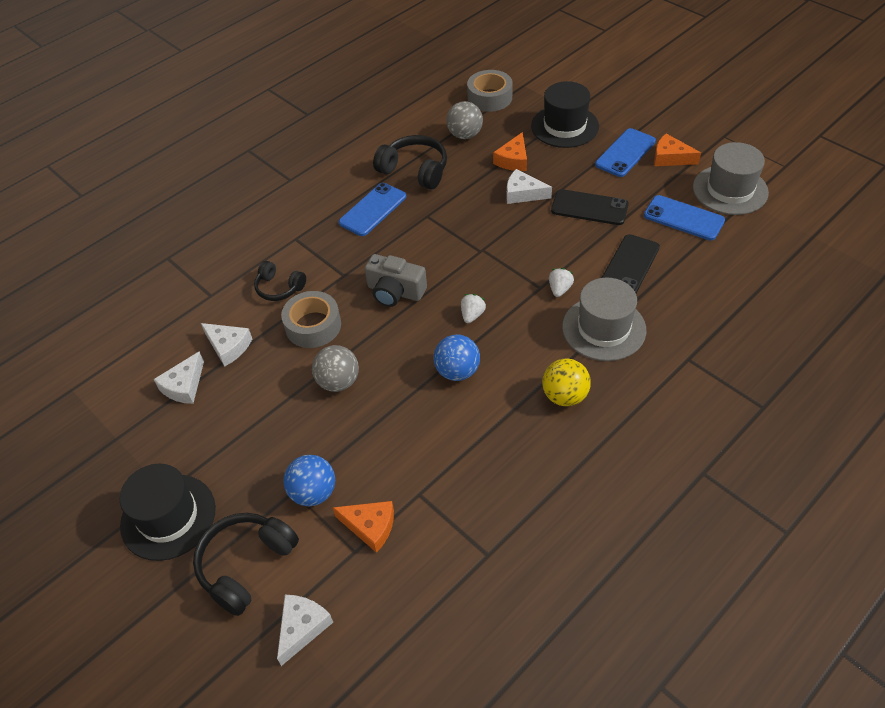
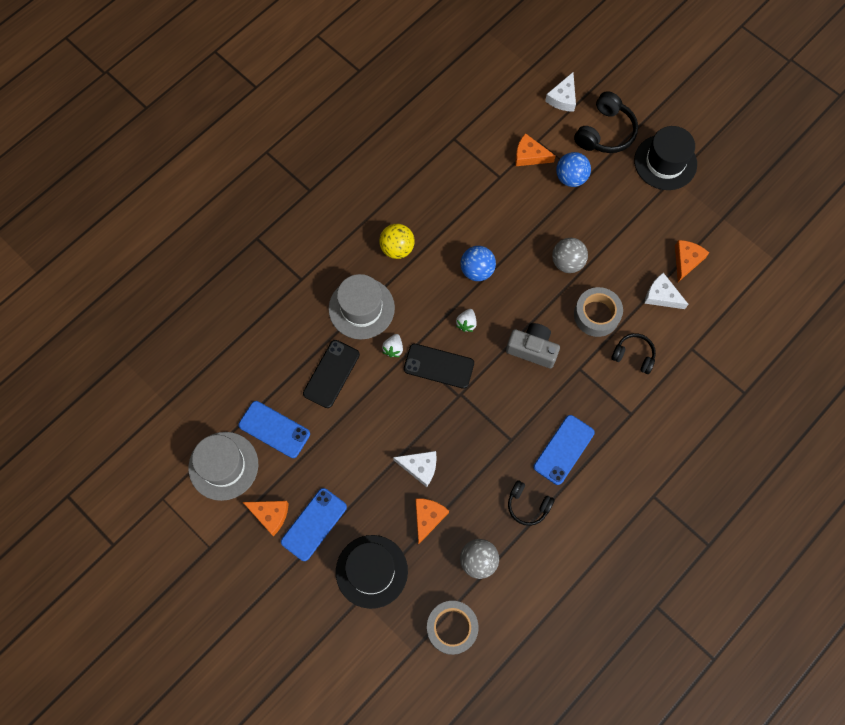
camera: 175 degrees right, 20 degrees up
white cheese [153,351,204,404] -> orange cheese [675,240,709,282]
black headphones [373,135,447,190] -> black headphones [508,480,555,526], size x0.63
black phone [551,189,629,225] -> black phone moved to [404,344,474,389]

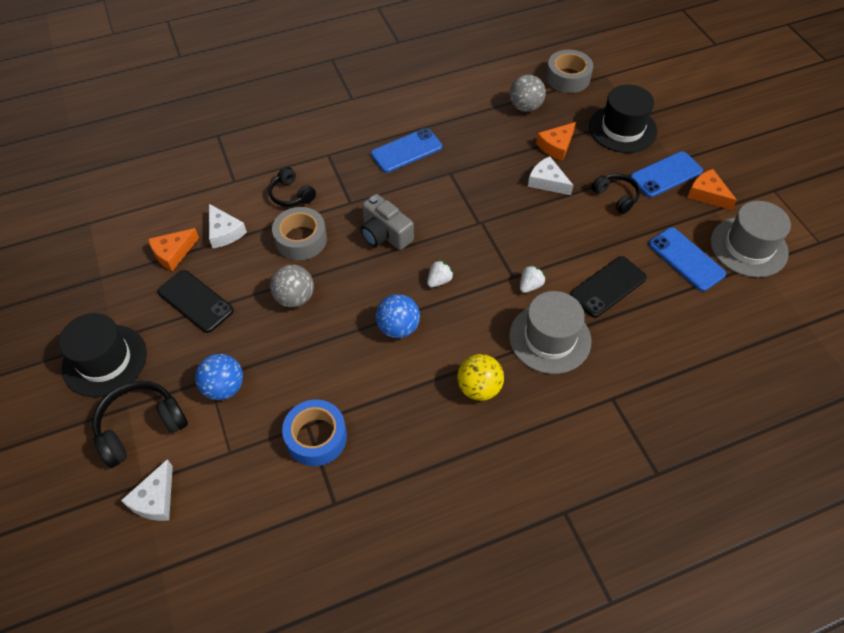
camera: 155 degrees left, 15 degrees down
black phone [404,344,474,389] -> black phone moved to [158,270,234,333]
black headphones [508,480,555,526] -> black headphones moved to [591,174,640,214]
orange cheese [515,133,555,166] -> none
white cheese [545,72,576,112] -> white cheese turned 150 degrees clockwise [121,459,173,521]
none -> blue tape [282,400,347,466]

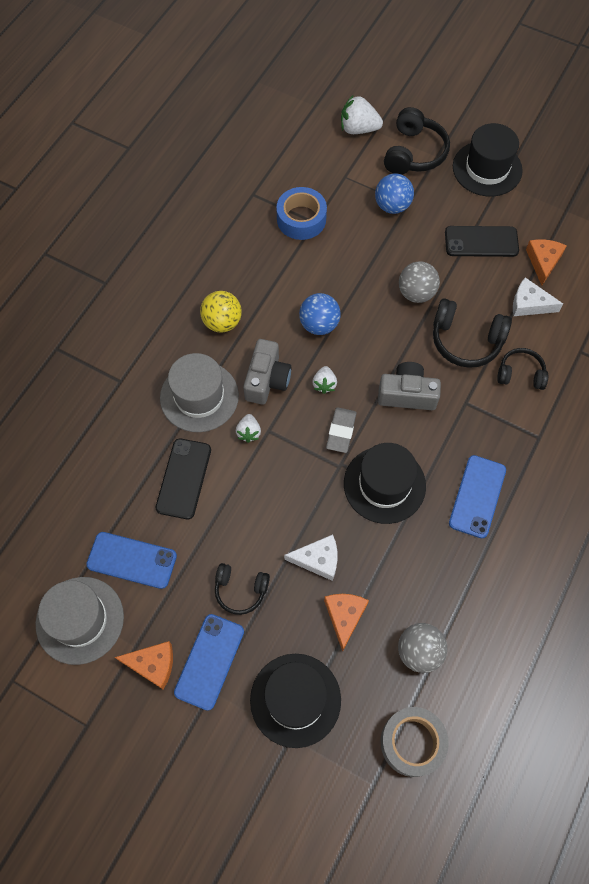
camera: 140 degrees right, 10 degrees up
white cheese [121,459,173,521] -> white strawberry [341,95,383,134]
grey tape [272,207,327,260] -> black headphones [433,298,512,368]
none -> grey camera [243,339,291,404]
none -> grey eraser [326,407,357,453]
none -> black hat [344,443,426,524]

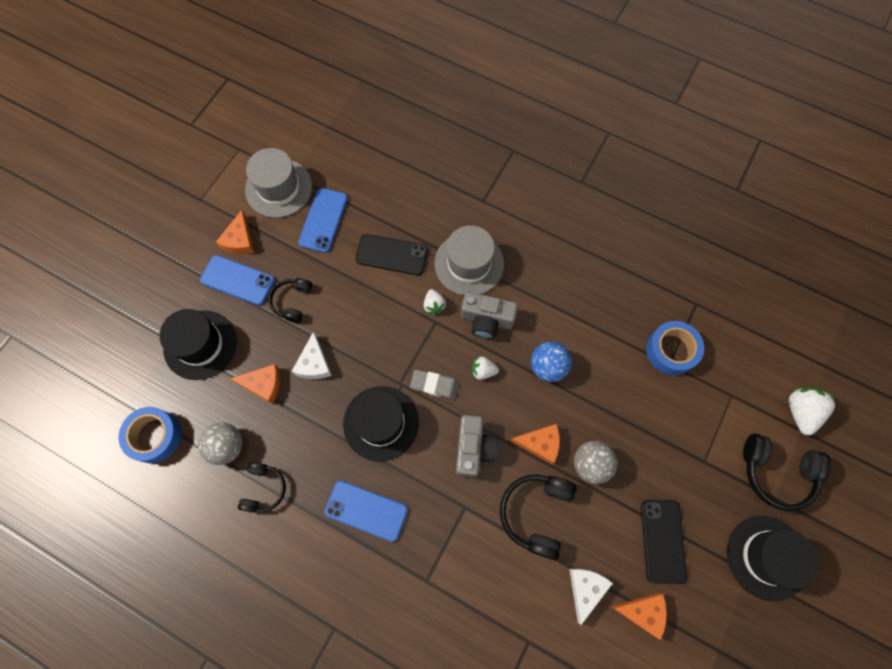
camera: 90 degrees right, 5 degrees up
yellow ball [200,291,242,332] -> none
white strawberry [236,414,261,443] -> white strawberry turned 105 degrees counterclockwise [424,289,446,315]
blue ball [375,173,414,214] -> none
grey tape [381,707,449,777] -> blue tape [118,407,182,463]
black headphones [497,348,548,390] -> black headphones moved to [238,462,286,513]
none -> orange cheese [510,424,560,464]

